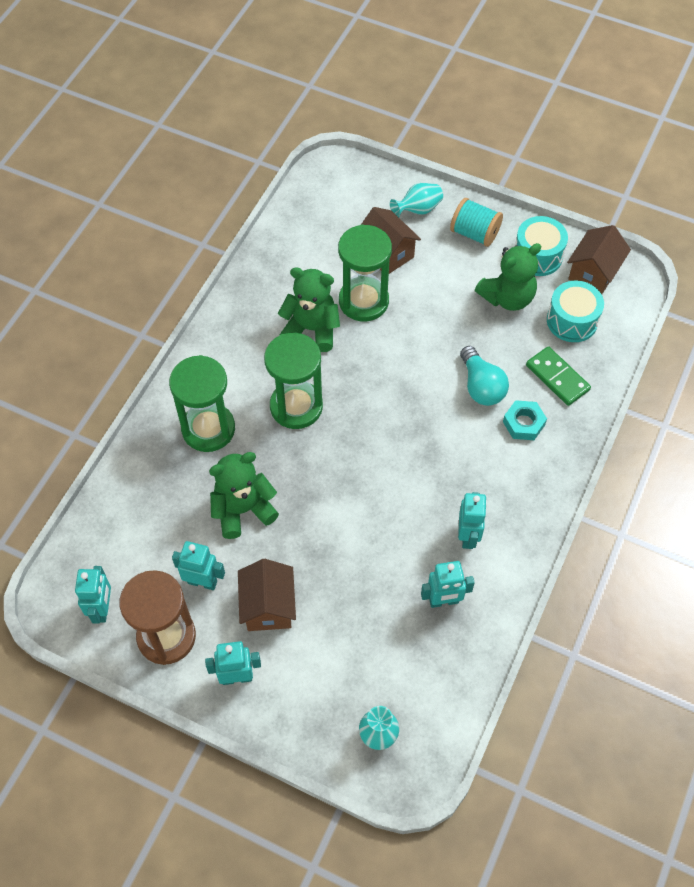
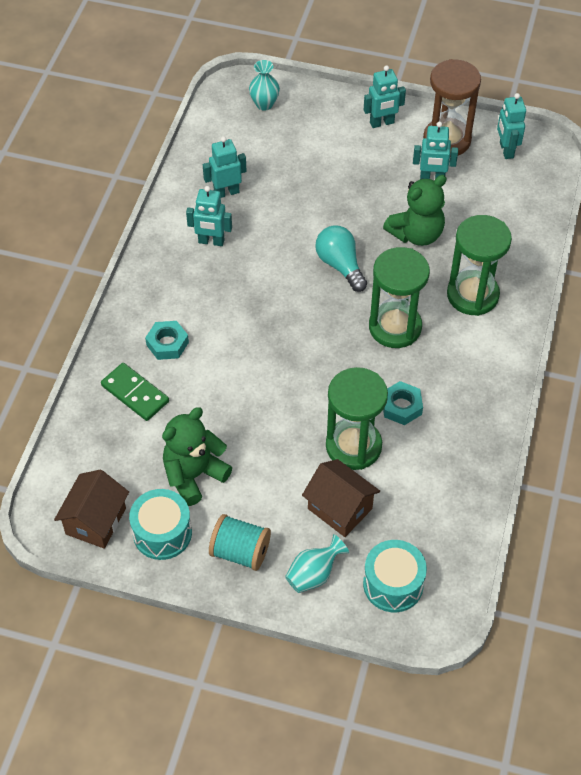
camera: 170 degrees right, 5 degrees down
brown house [238,559,296,631] -> none
green teddy bear [278,267,340,352] -> turquoise nut [383,381,423,425]
turquoise robot [458,492,487,549] -> turquoise robot turned 75 degrees counterclockwise [186,186,232,246]
turquoise light bulb [460,346,509,406] -> turquoise light bulb moved to [315,225,367,292]
turquoise drum [547,281,604,342] -> turquoise drum moved to [363,540,427,612]

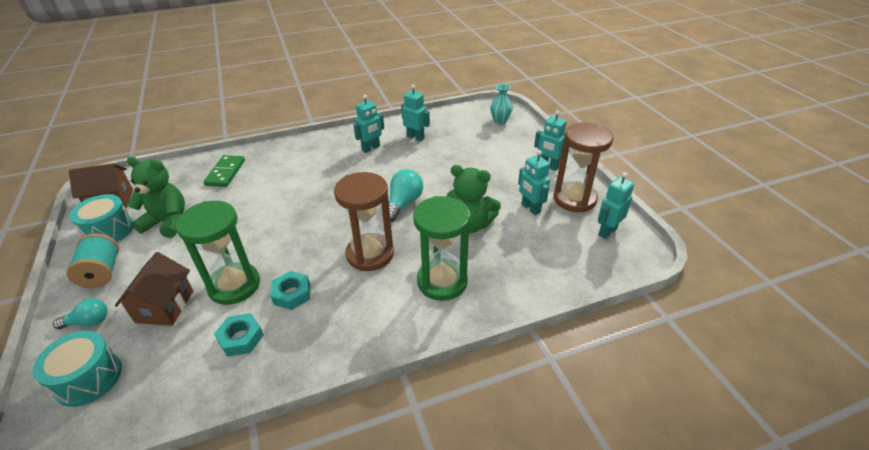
camera: 55 degrees right, 15 degrees down
turquoise nut [145,321,189,360] -> turquoise nut moved to [214,313,264,357]
turquoise robot [186,186,232,246] -> turquoise robot turned 105 degrees counterclockwise [354,95,384,153]
turquoise vase [285,534,349,593] -> turquoise light bulb [53,298,107,329]
green hourglass [369,247,430,348] -> brown hourglass [334,172,394,271]

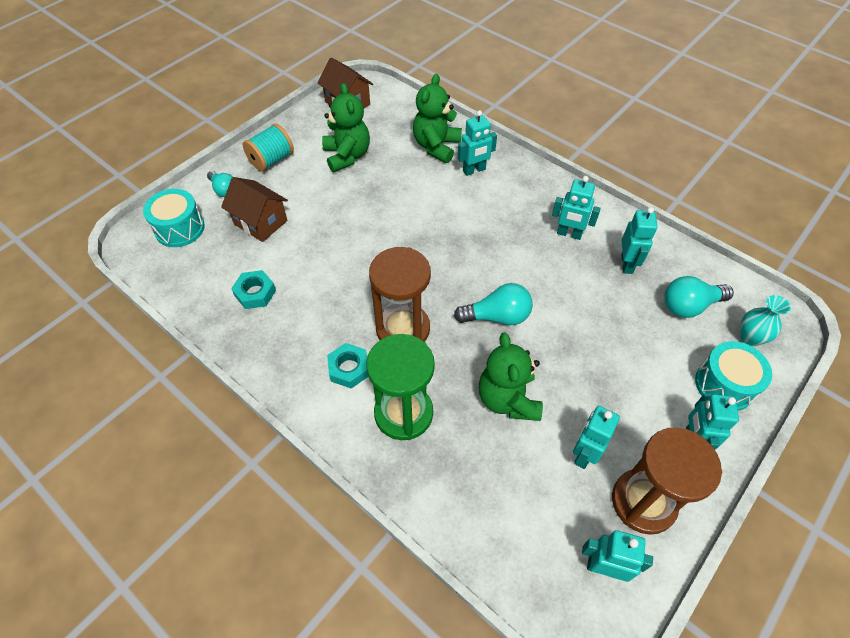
camera: 60 degrees right, 15 degrees up
turquoise drum [70,194,134,242] -> turquoise drum moved to [695,341,772,411]
brown house [115,252,193,326] -> brown house turned 60 degrees clockwise [221,177,288,242]
green hourglass [176,201,260,305] -> none
green domino [204,155,245,187] -> green teddy bear [413,74,462,163]
turquoise nut [271,271,310,310] -> turquoise nut moved to [327,343,368,389]
none -> turquoise robot [458,110,497,176]
none -> turquoise light bulb [665,276,734,318]

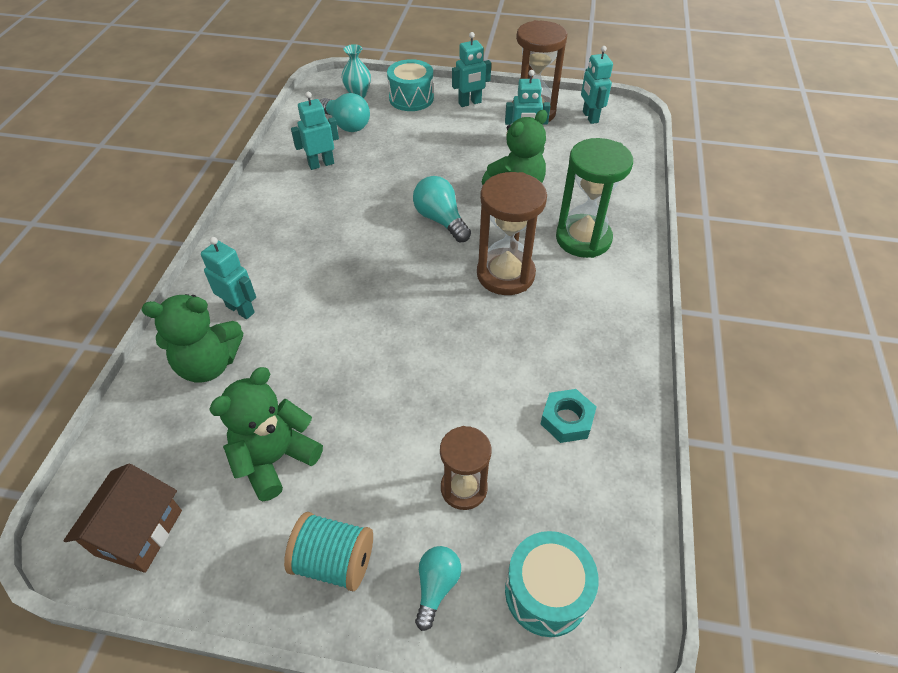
camera: 120 degrees left, 5 degrees down
brown house [221,177,288,242] -> brown hourglass [440,426,491,510]
turquoise nut [327,343,368,389] -> none
turquoise robot [552,176,601,240] -> none

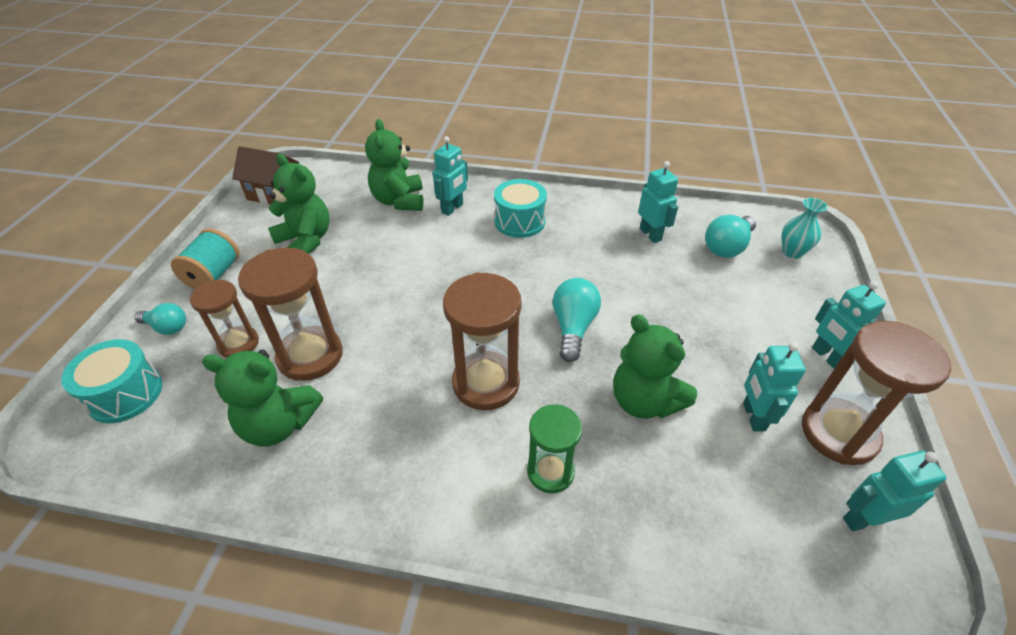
camera: 90 degrees right, 5 degrees down
turquoise drum [387,59,434,111] -> turquoise drum moved to [494,179,547,238]
turquoise light bulb [413,176,471,242] -> turquoise light bulb turned 45 degrees counterclockwise [553,278,601,362]
turquoise nut [541,389,596,443] -> green teddy bear [202,350,323,446]
green hourglass [556,138,633,258] -> green hourglass [527,404,582,493], size x0.62
none -> brown hourglass [238,247,343,381]

